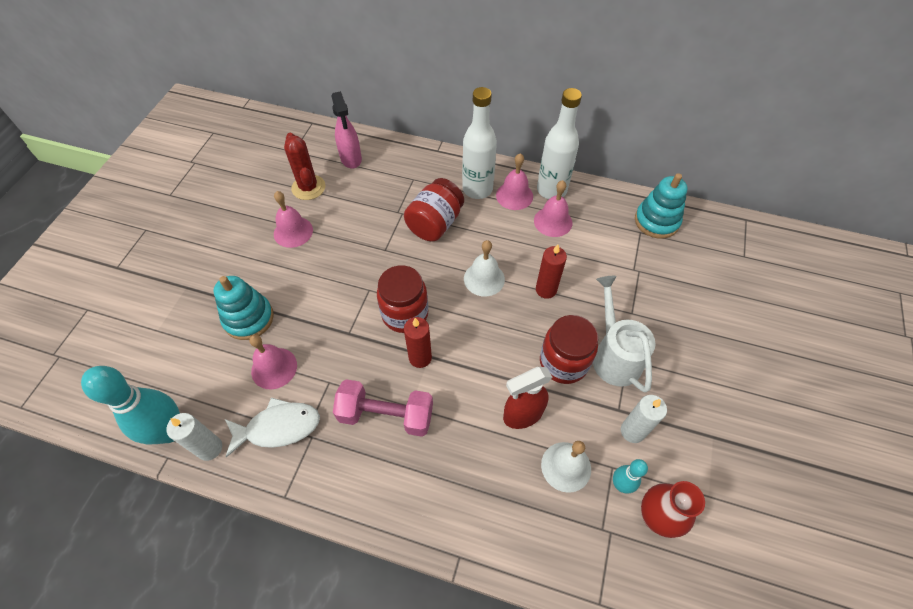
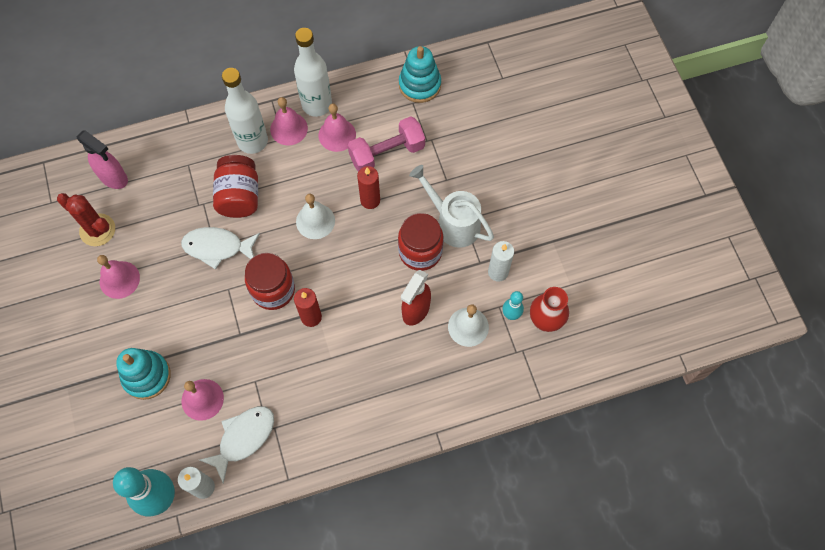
camera: 35 degrees left, 10 degrees up
pink dumbbell [333,379,433,437] -> pink dumbbell moved to [348,116,425,172]
none -> white fish [181,227,260,270]

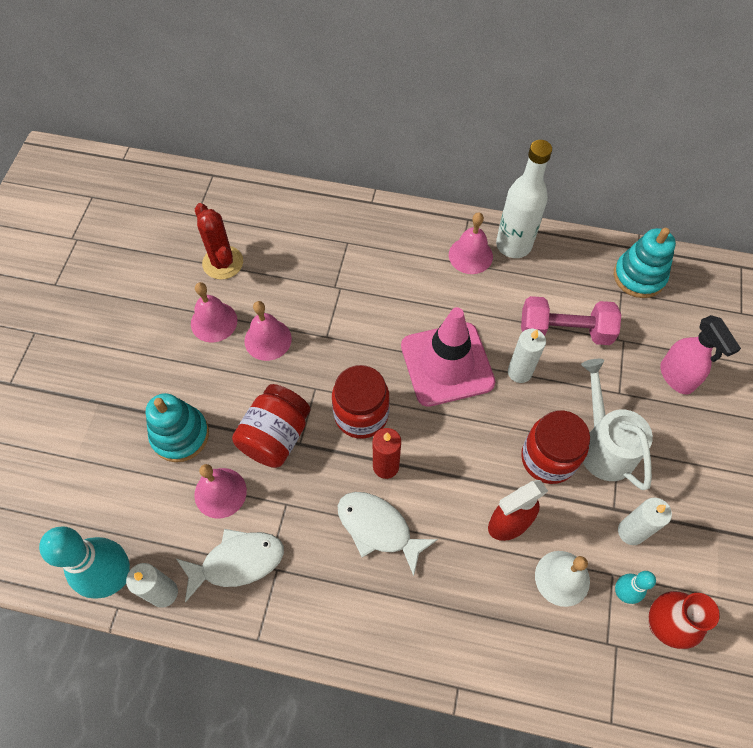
camera: 30 degrees right, 5 degrees down
pink spray bottle [77,131,128,189] -> pink spray bottle moved to [660,315,741,394]
white fish [181,227,260,270] -> white fish moved to [338,492,438,576]
red jar [213,155,258,218] -> red jar moved to [232,384,311,468]
white bottle [222,68,268,154] -> none
white bell [296,194,335,239] -> pink traffic cone [401,307,495,407]
pink bell [318,104,356,152] -> pink bell moved to [244,301,292,361]
red candle [357,166,380,209] -> white candle [508,329,546,383]

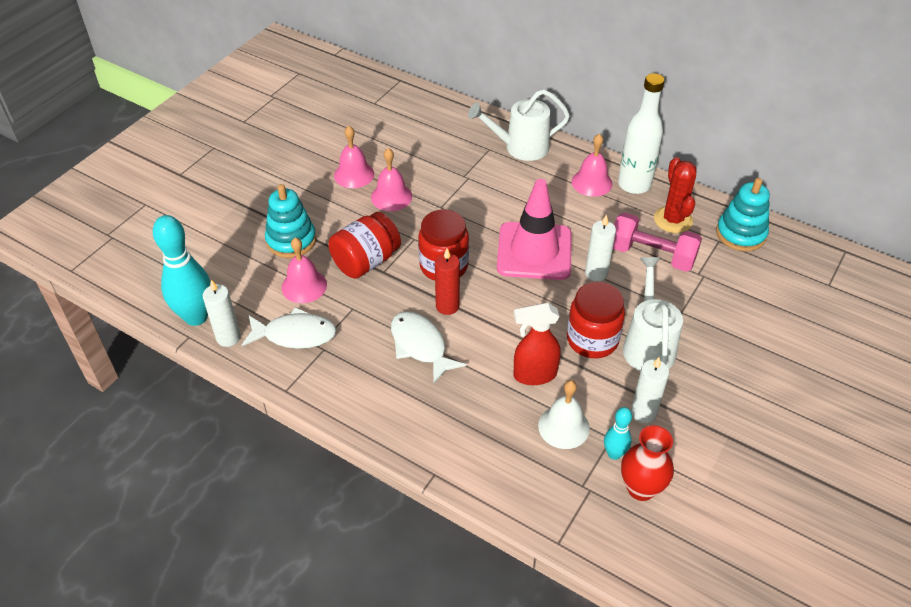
camera: 20 degrees right, 15 degrees down
red cactus [195,203,243,280] -> red cactus moved to [654,157,697,233]
pink spray bottle [660,315,741,394] -> none
none -> white watering can [468,89,570,161]

